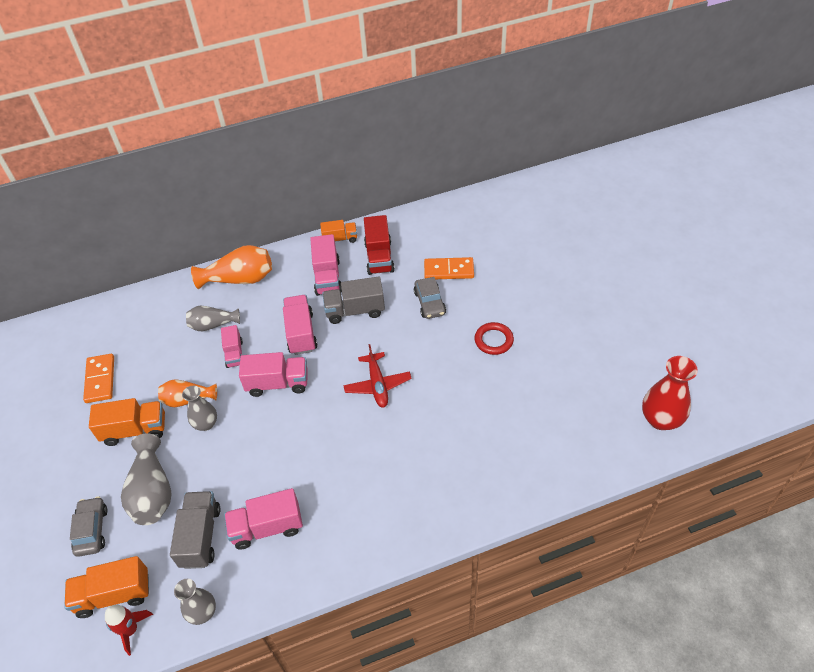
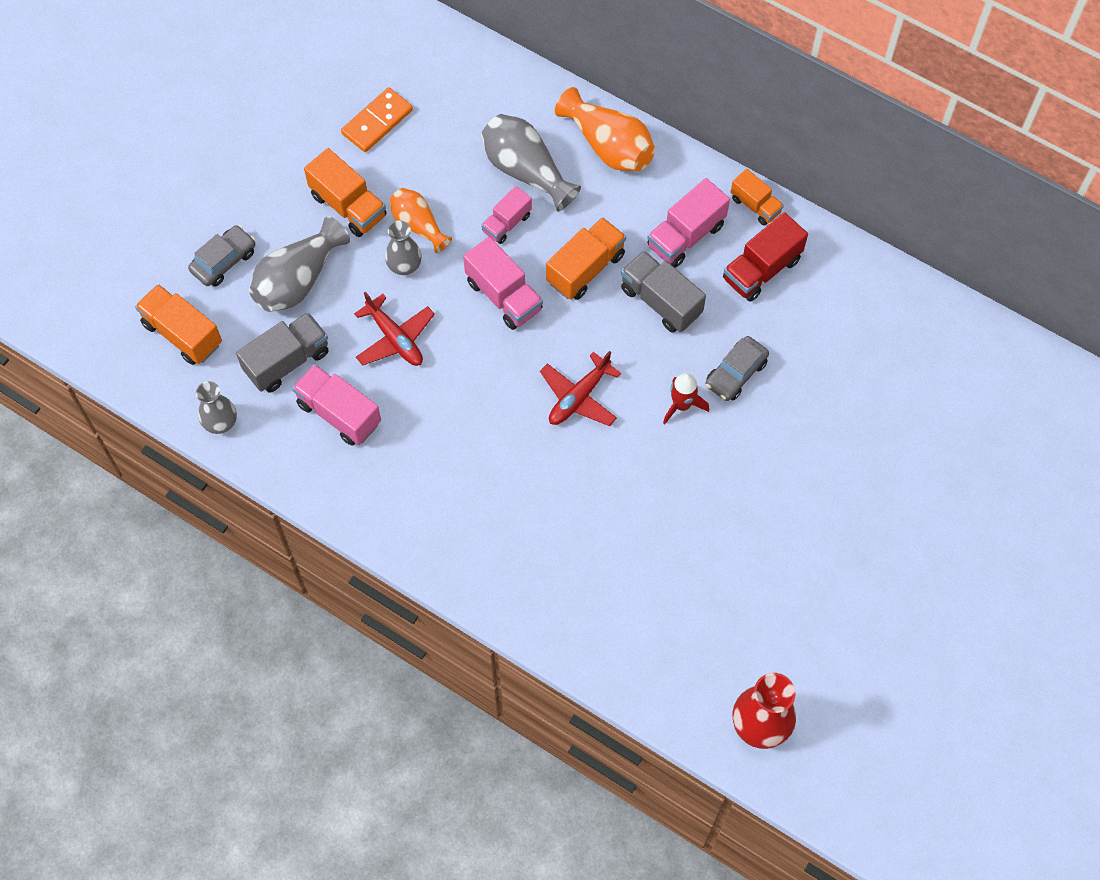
camera: 50 degrees right, 15 degrees up
red rocket [105,605,153,656] -> red rocket moved to [663,373,709,424]
grey vase [186,306,240,331] -> grey vase [481,114,581,212], size x1.55
pink truck [283,295,318,355] -> orange truck [546,217,626,300]
orange domino [424,257,474,279] -> none
red ring [475,322,514,355] -> none
none -> red plane [354,291,435,366]

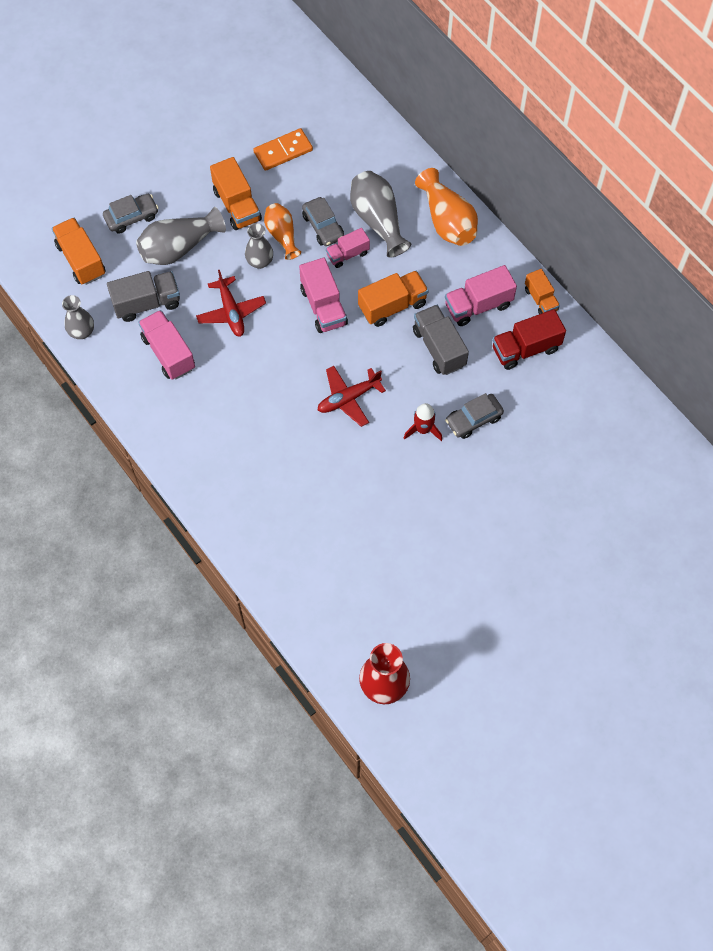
camera: 20 degrees right, 0 degrees up
none -> grey car [302,197,344,246]

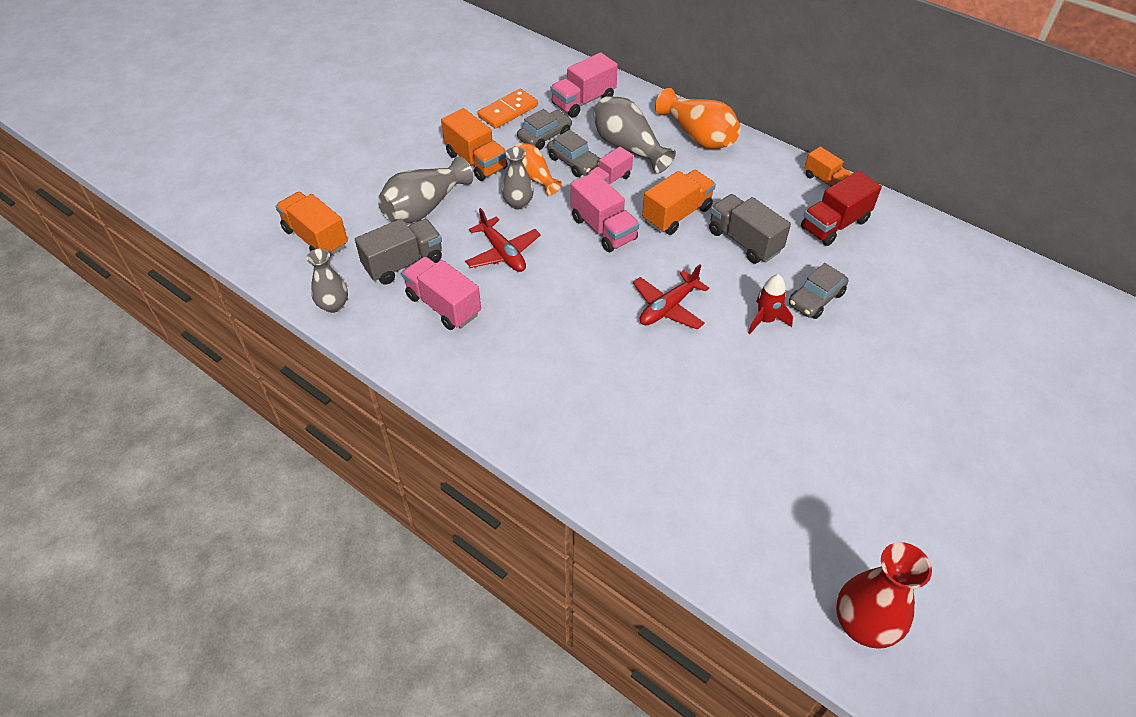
camera: 15 degrees left, 15 degrees down
grey car [103,194,158,234] -> grey car moved to [517,109,572,150]
pink truck [445,265,517,326] -> pink truck moved to [550,52,618,118]

